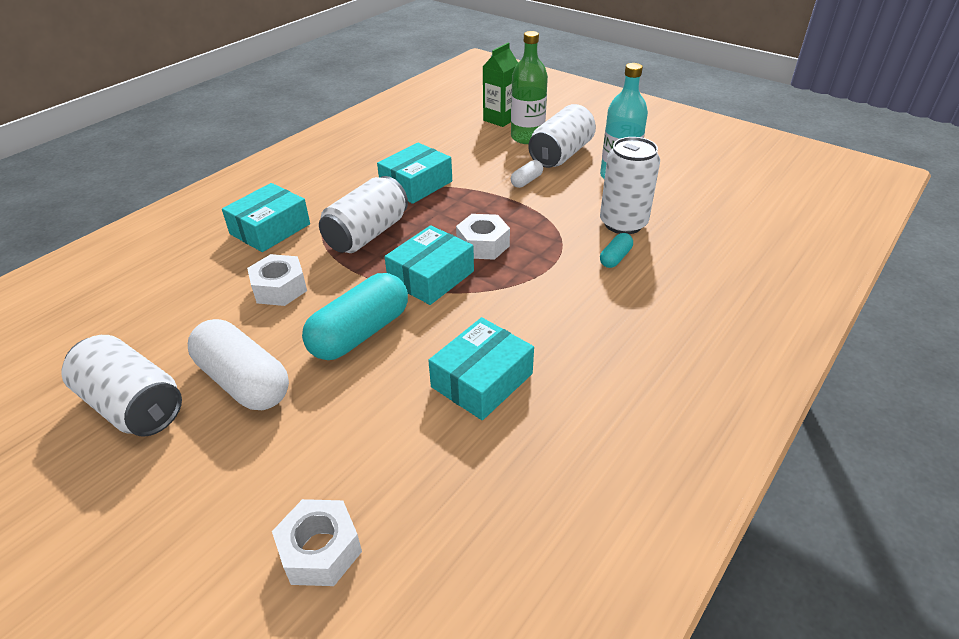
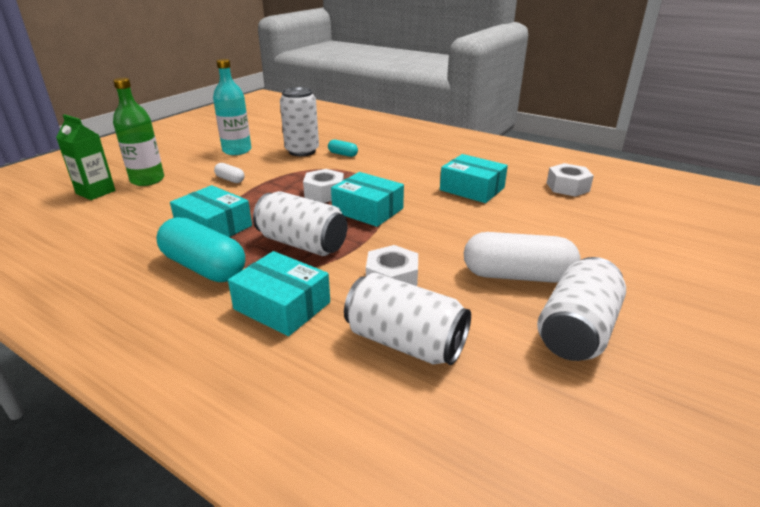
camera: 95 degrees left, 10 degrees down
white capsule [188,319,289,410] -> white capsule turned 60 degrees clockwise [464,232,581,283]
white nut [272,499,362,586] -> white nut moved to [547,163,594,197]
turquoise capsule [302,273,408,360] -> turquoise capsule moved to [156,217,245,282]
white can [528,104,596,168] -> white can moved to [344,273,471,365]

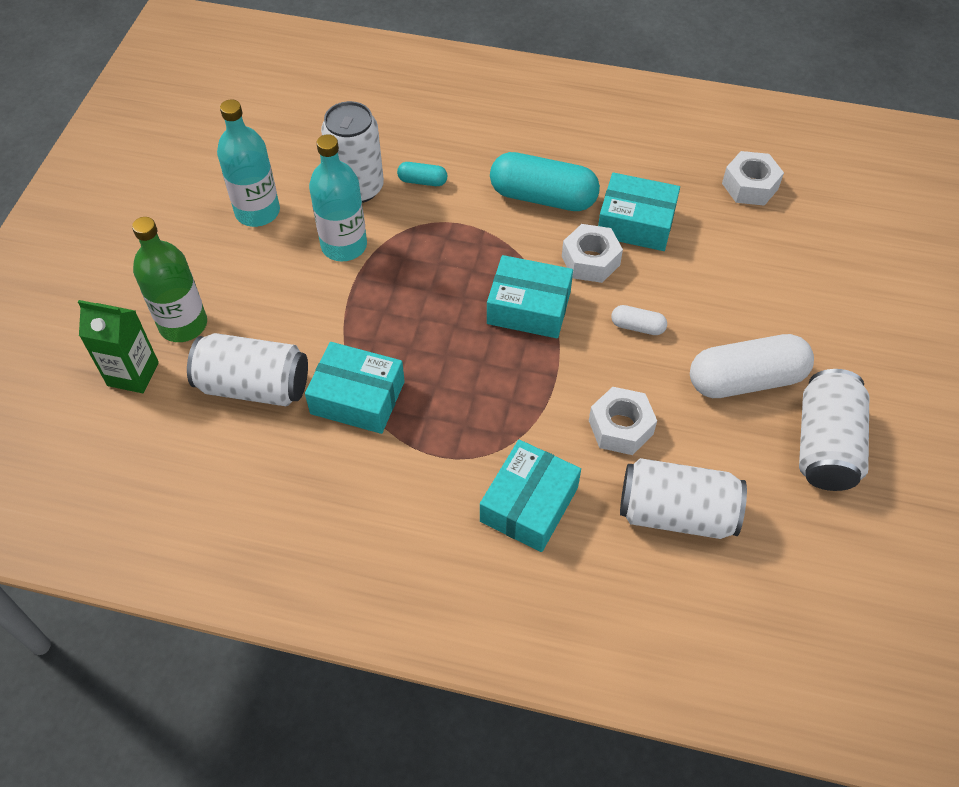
camera: 20 degrees left, 25 degrees up
turquoise capsule [156,217,245,282] -> turquoise capsule moved to [490,152,600,211]
white capsule [214,163,245,183] -> white capsule moved to [611,305,667,335]
turquoise box [228,251,330,336] -> turquoise box turned 75 degrees counterclockwise [480,440,581,552]
white can [253,191,347,256] -> white can moved to [187,333,308,406]
white nut [303,169,344,203] -> white nut moved to [562,224,623,283]
none -> turquoise bottle [309,134,367,261]

